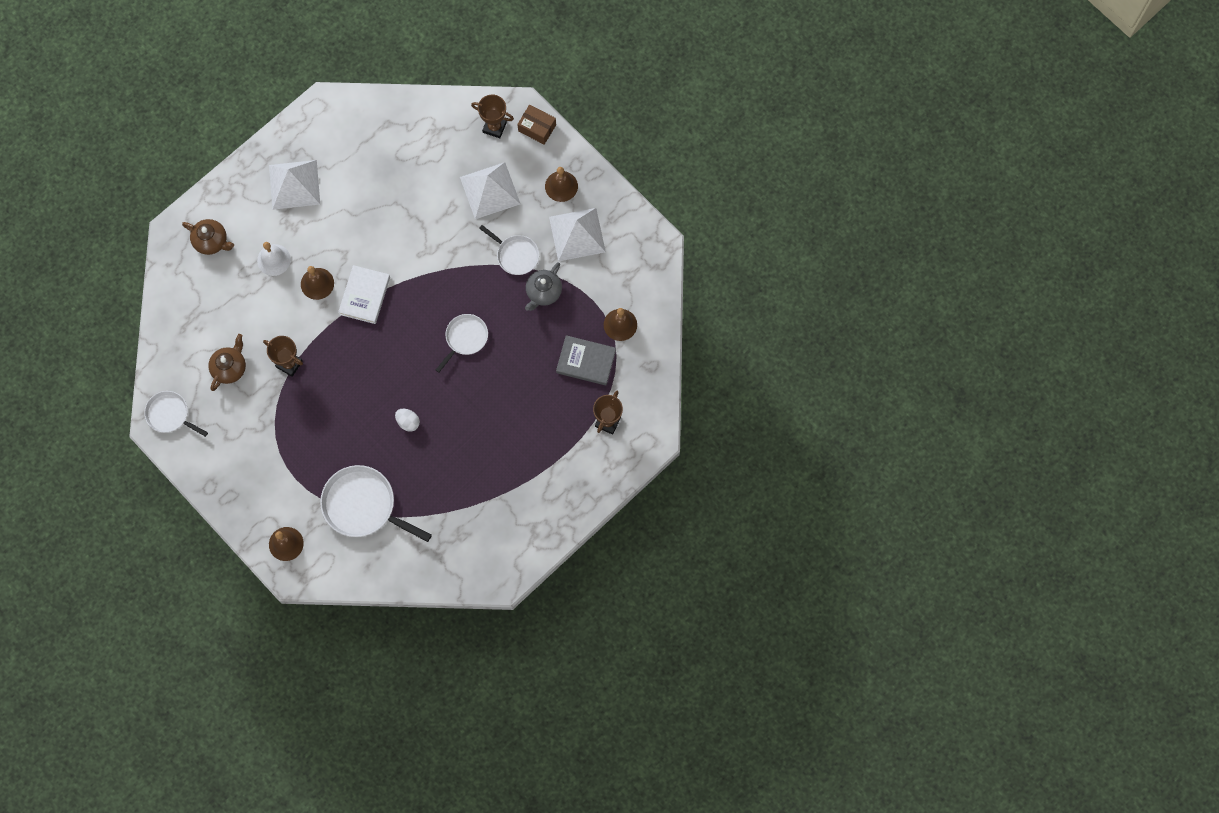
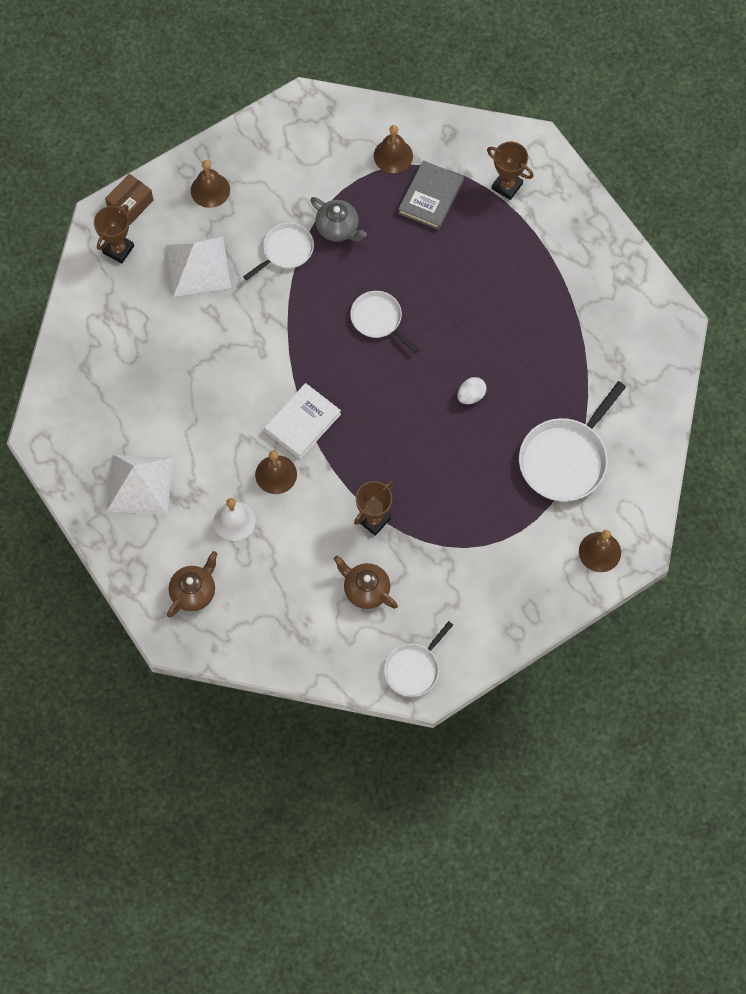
camera: 80 degrees left, 5 degrees down
white book [338,265,390,324] -> white book turned 75 degrees counterclockwise [264,383,341,459]
white pyramid [549,208,606,261] -> none

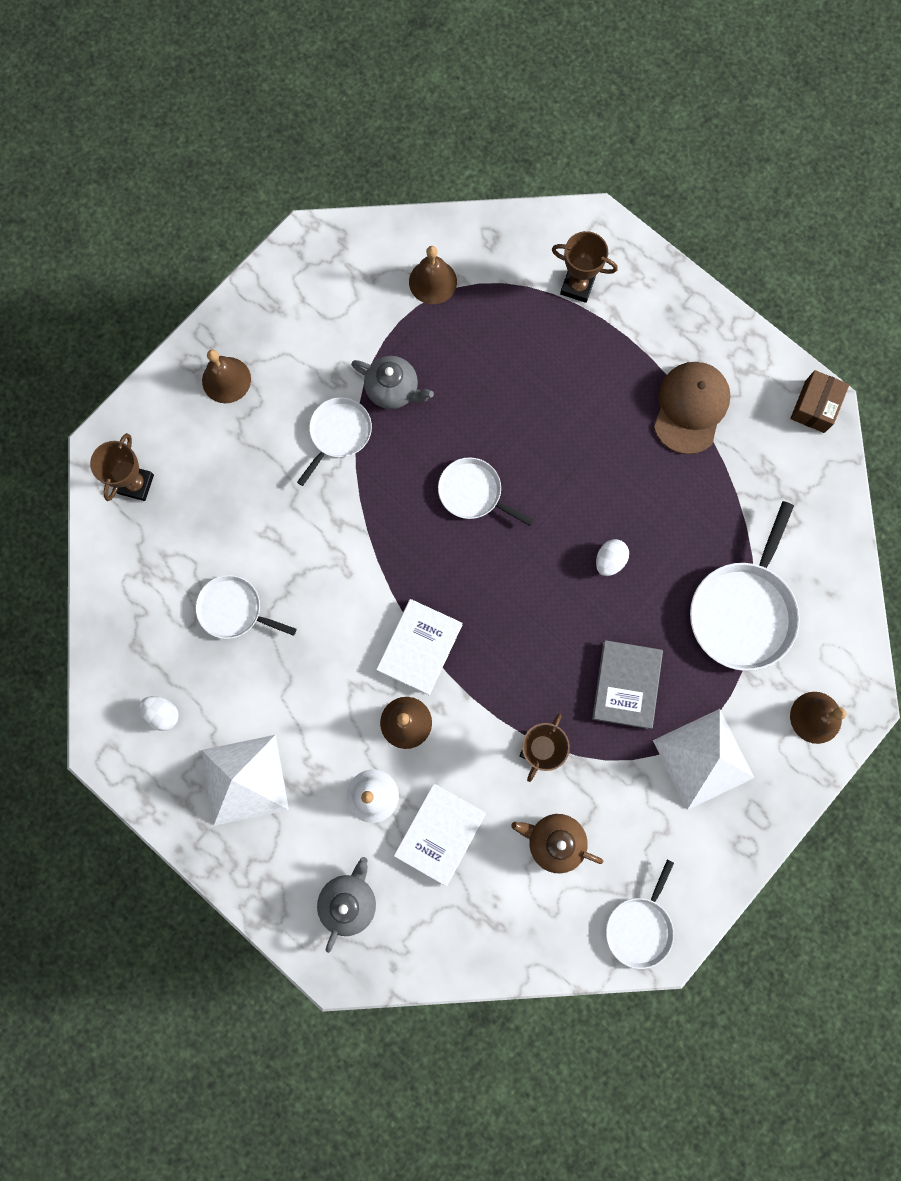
camera: 15 degrees left, 10 degrees up
brown box [105,174,154,225] -> brown box moved to [790,370,850,433]
white pyramid [166,236,231,297] -> white pyramid moved to [653,709,755,810]
brown teapot [167,551,218,617] -> grey teapot [317,857,376,953]
grey book [398,160,464,230] -> grey book moved to [592,640,663,729]
none -> white egg [139,696,179,731]
none -> white pan [195,575,297,639]
none -> white book [394,783,486,886]
none -> brown cap [654,362,731,454]

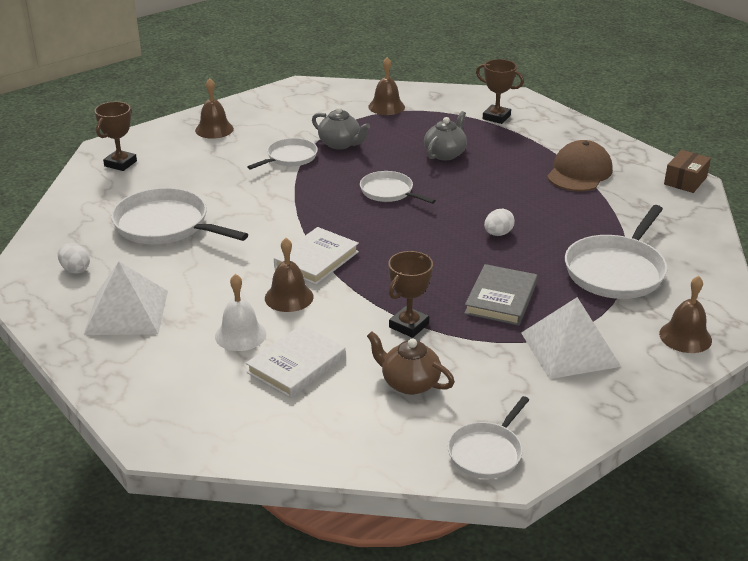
camera: 10 degrees right, 45 degrees down
white pan [195,575,297,639] -> white pan [111,188,248,244], size x1.68
grey teapot [317,857,376,953] -> grey teapot moved to [424,111,467,160]

